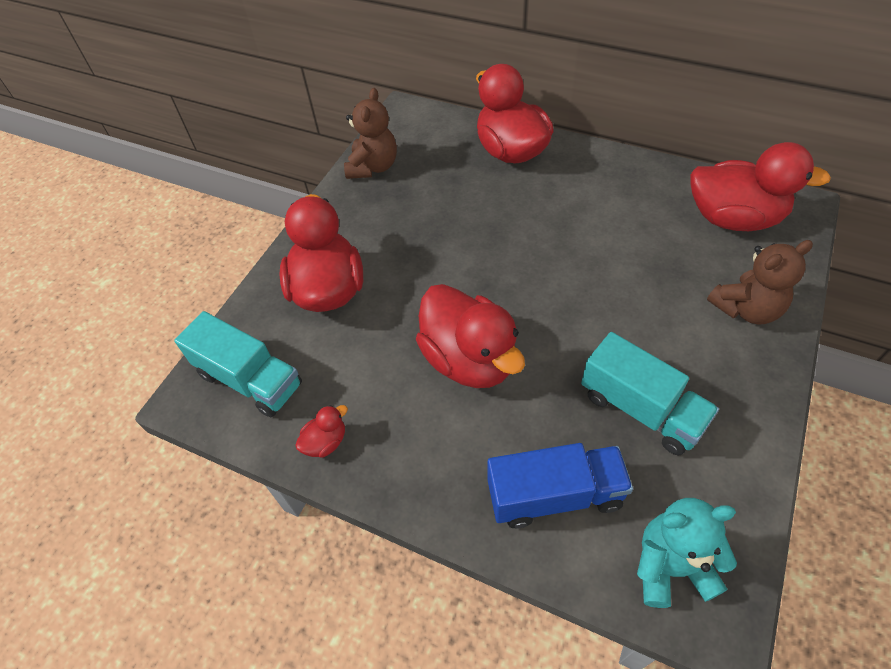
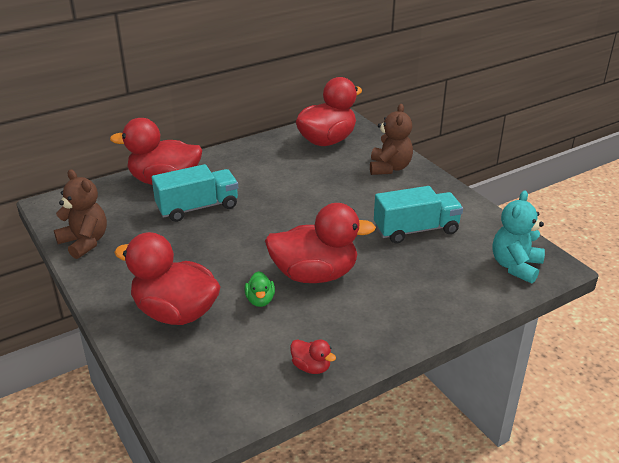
camera: 60 degrees left, 20 degrees down
turquoise truck [174,311,302,417] -> turquoise truck moved to [152,164,238,222]
red duck [295,405,348,458] -> red duck turned 135 degrees clockwise [290,339,336,374]
blue truck [487,443,633,528] -> none
none -> green duck [245,271,275,307]

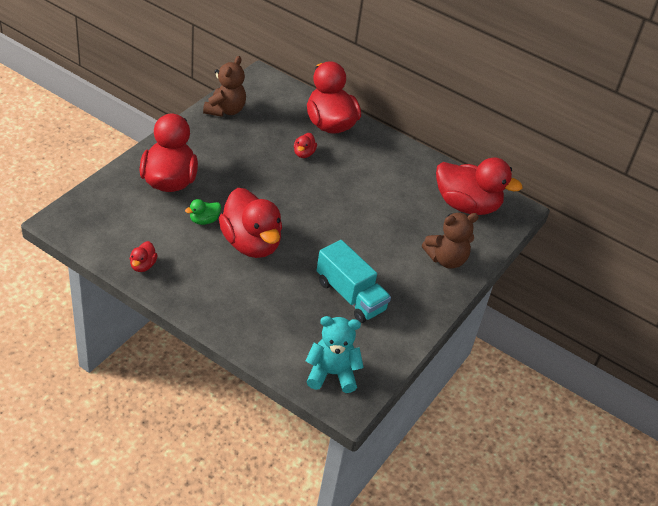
camera: 60 degrees right, 10 degrees up
turquoise truck [152,164,238,222] -> red duck [294,133,317,158]

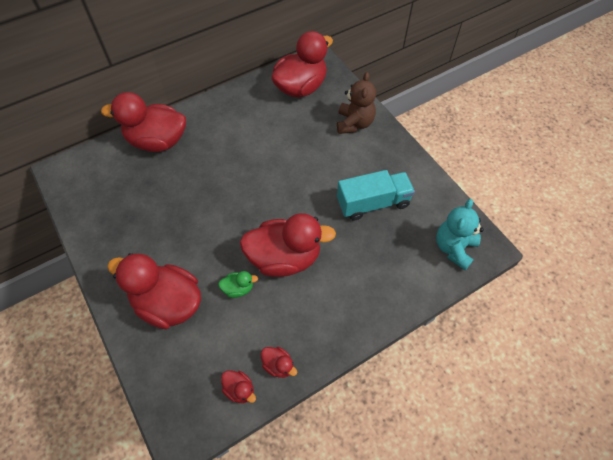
camera: 60 degrees left, 15 degrees up
green duck [185,199,221,225] -> green duck turned 90 degrees counterclockwise [218,271,258,298]
brown teddy bear [203,56,246,117] -> none
red duck [294,133,317,158] -> red duck moved to [221,371,256,403]

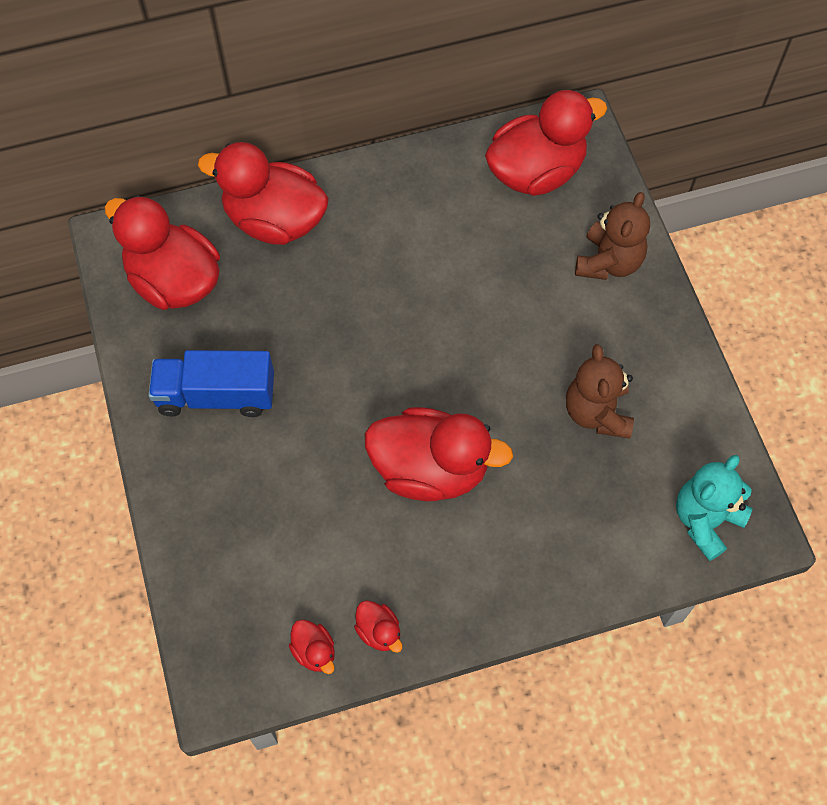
camera: 15 degrees right, 5 degrees up
red duck [107,253,201,329] -> red duck moved to [104,195,220,310]
green duck [218,271,258,298] -> none
turquoise truck [337,170,415,221] -> brown teddy bear [566,344,634,439]
none -> blue truck [148,350,274,417]

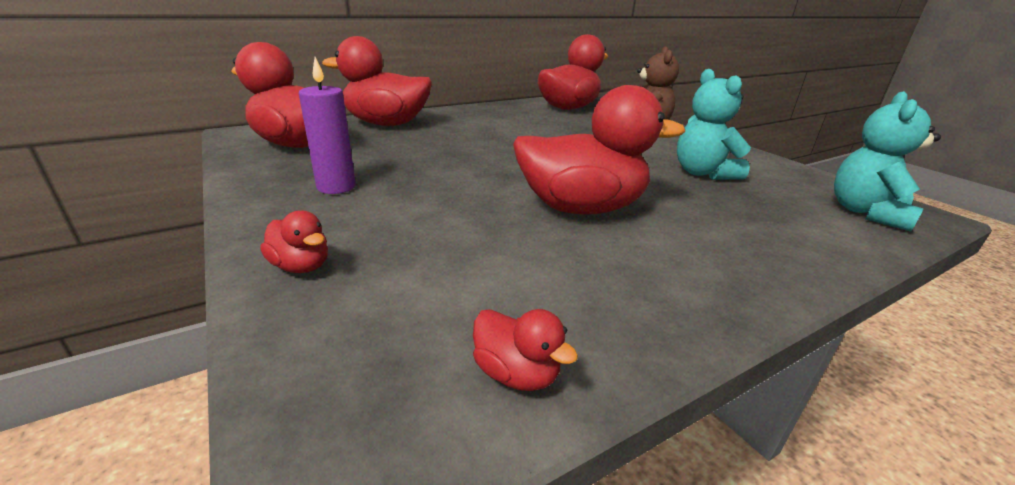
camera: 15 degrees left, 35 degrees down
blue truck [148,350,274,417] -> purple candle [299,57,356,194]
red duck [354,600,402,653] -> red duck moved to [260,210,328,273]
brown teddy bear [566,344,634,439] -> turquoise teddy bear [677,69,751,180]

